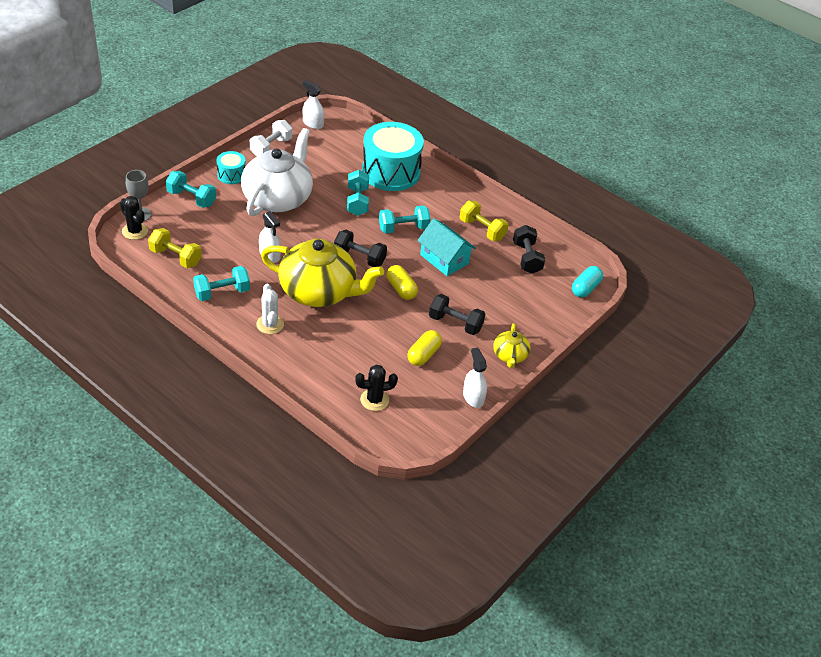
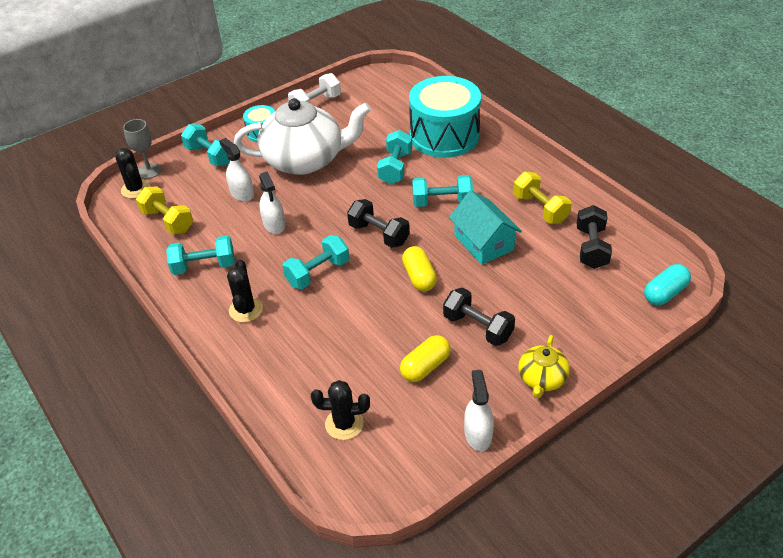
camera: 20 degrees right, 0 degrees up
white teapot [241,128,313,216] -> white teapot turned 45 degrees clockwise [234,98,371,175]
white cactus [256,284,284,334] -> black cactus [227,259,263,322]
yellow teapot [261,239,384,307] -> turquoise dumbbell [282,235,349,289]
white spray bottle [302,80,325,129] -> white spray bottle moved to [219,138,254,202]

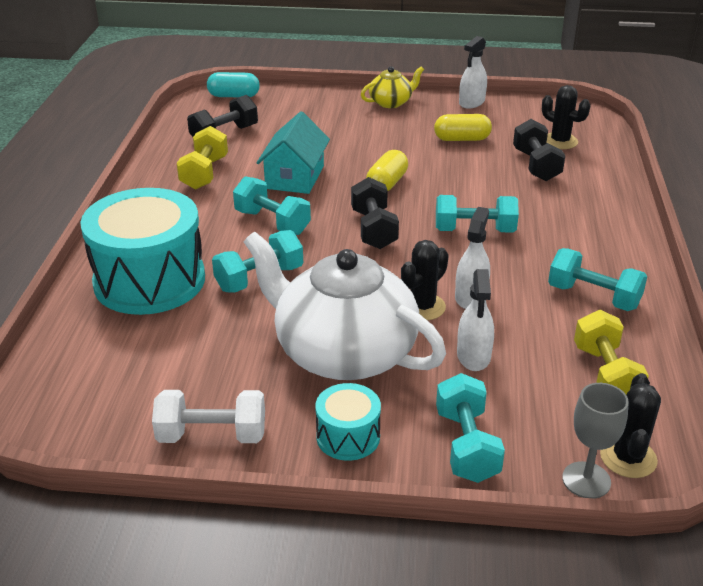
camera: 140 degrees left, 10 degrees down
black cactus [227,259,263,322] -> black cactus moved to [401,240,449,320]
black dumbbell [443,287,515,346] -> black dumbbell moved to [513,119,565,181]

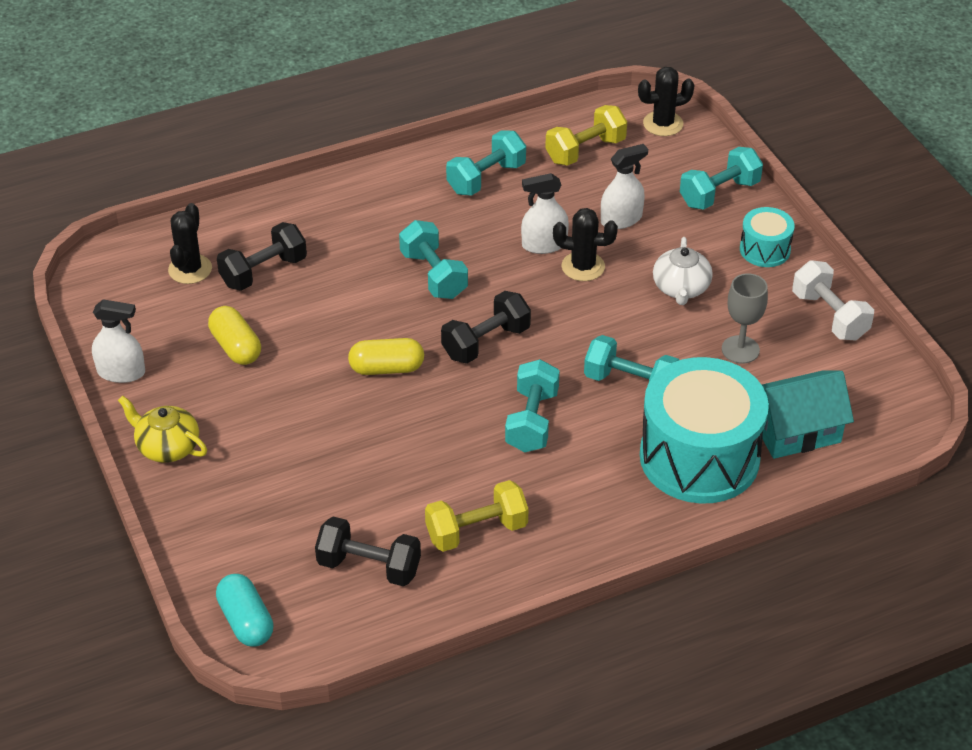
camera: 120 degrees left, 10 degrees up
white teapot [244,232,446,380] -> white teapot [653,237,713,305], size x0.47
turquoise house [257,111,330,194] -> turquoise house moved to [762,370,854,459]
turquoise dumbbell [548,248,647,311] -> turquoise dumbbell turned 45 degrees clockwise [446,130,526,196]
grey goblet [562,383,629,499] -> grey goblet moved to [722,273,768,364]

